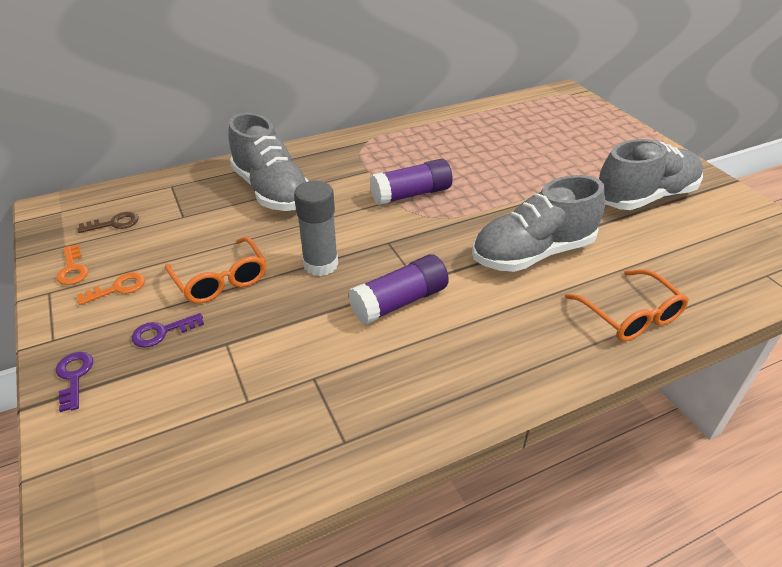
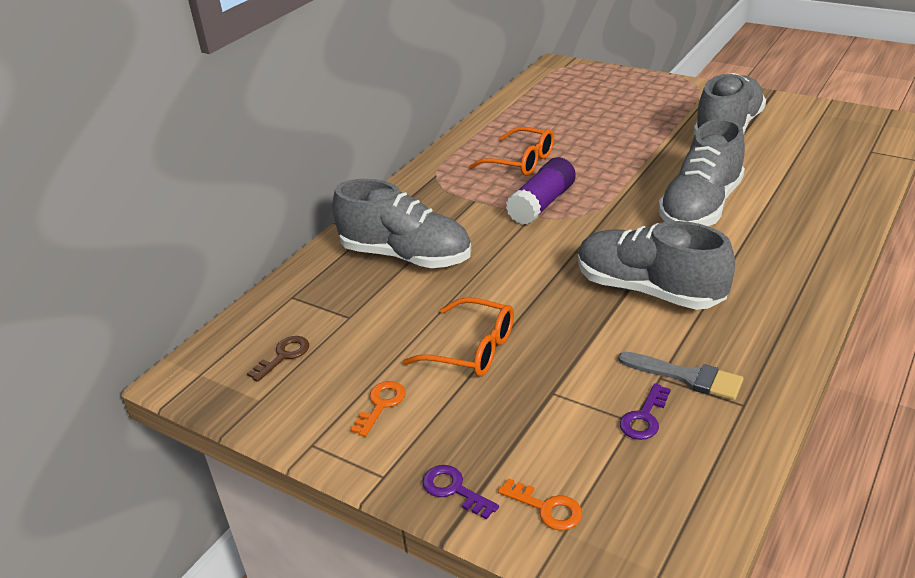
camera: 30 degrees left, 5 degrees down
orange key [56,245,89,285] -> orange key moved to [498,478,582,530]
purple key [132,313,204,348] -> purple key moved to [620,383,671,440]
grey glue stick [294,181,338,276] -> none
purple glue stick [349,254,449,324] -> grey shoe [578,221,735,310]
orange glasses [565,269,689,341] -> orange glasses moved to [469,127,554,176]
none -> grey brush [618,352,743,400]

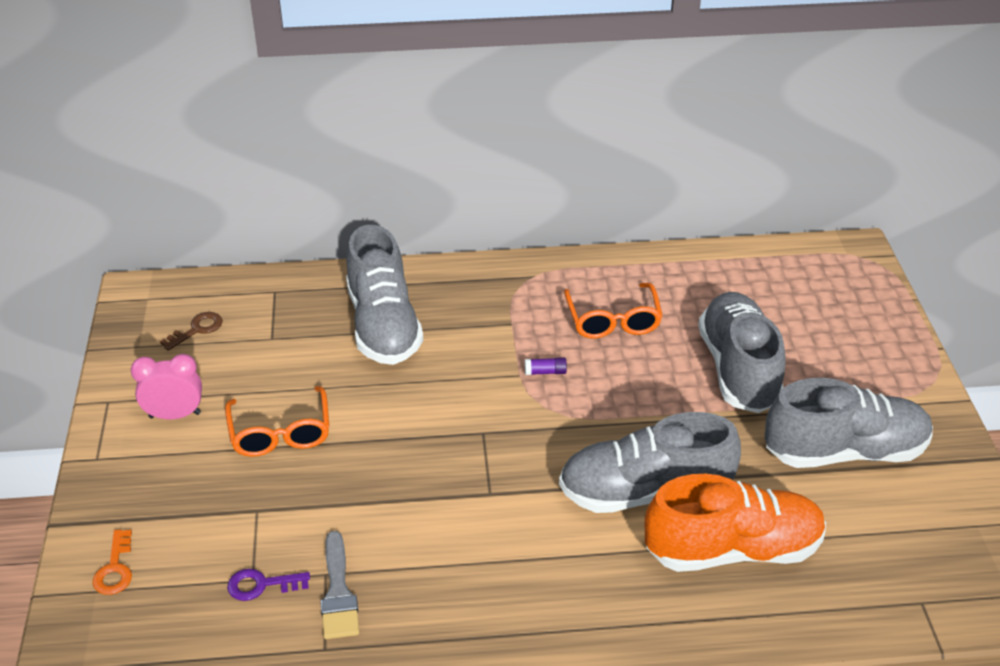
camera: 50 degrees right, 5 degrees up
brown key [247,336,309,382] -> brown key turned 45 degrees counterclockwise [160,312,223,351]
orange key [351,381,406,437] -> pink clock [131,354,202,419]
purple key [422,465,499,520] -> none
purple glue stick [506,157,576,225] -> purple glue stick [525,357,567,375], size x0.42
grey shoe [578,221,735,310] -> grey shoe moved to [698,292,786,413]
none -> orange shoe [645,474,826,572]

